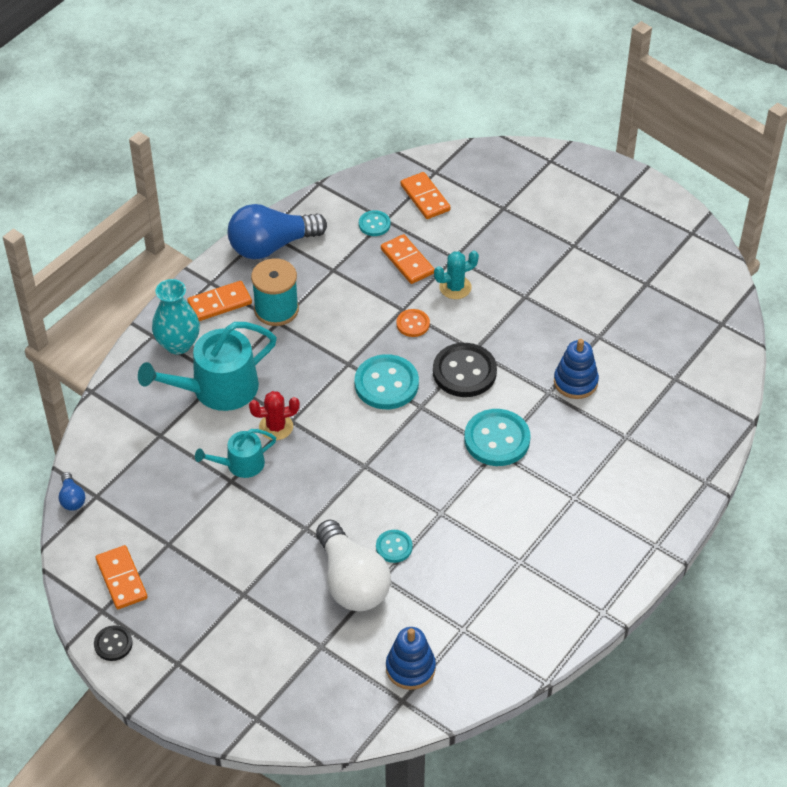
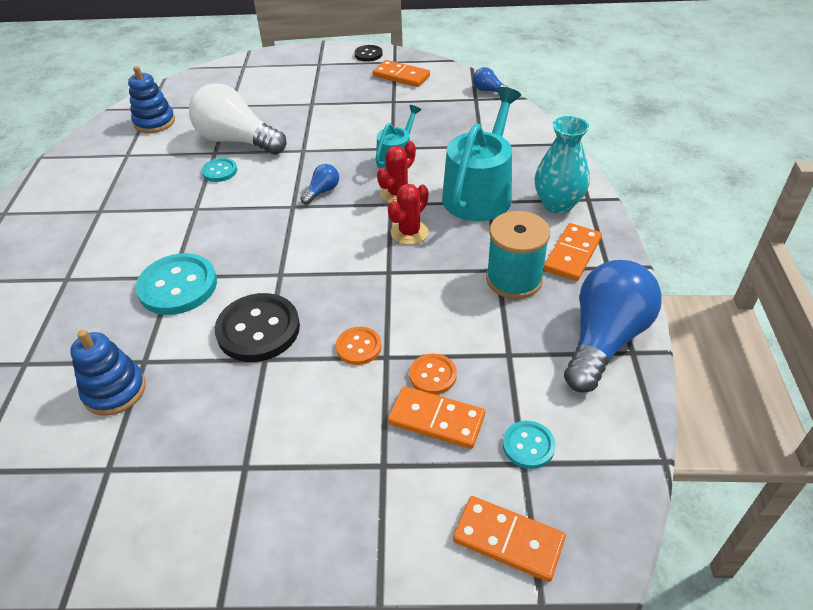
camera: 145 degrees right, 5 degrees down
turquoise button [355,354,419,409] -> none
turquoise cactus [434,251,479,299] -> none
none -> blue light bulb [300,164,339,205]
none -> red cactus [388,184,429,245]
none -> orange button [409,354,457,395]

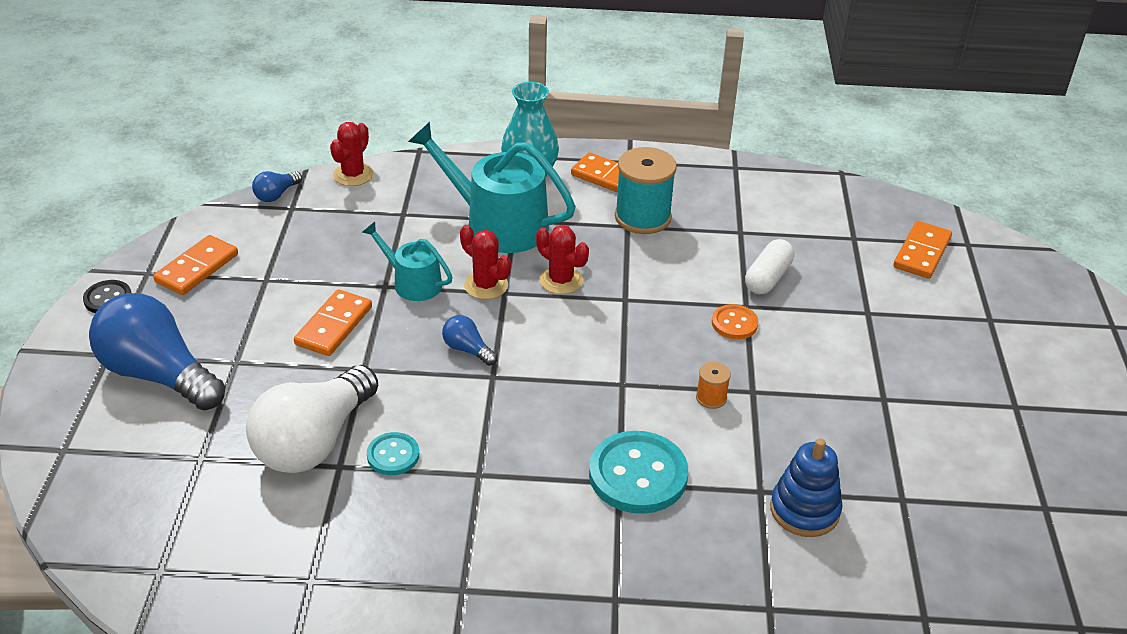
camera: 90 degrees left, 5 degrees down
blue stacking toy [128,66,175,133] -> none
black button [215,293,300,362] -> orange spool [696,362,731,409]
orange domino [388,386,485,449] -> orange domino moved to [294,289,372,356]
orange button [409,354,457,395] -> white capsule [745,239,794,294]
turquoise button [503,421,556,469] -> none
blue light bulb [564,260,662,393] -> blue light bulb moved to [89,293,225,411]
none -> red cactus [330,122,373,186]

